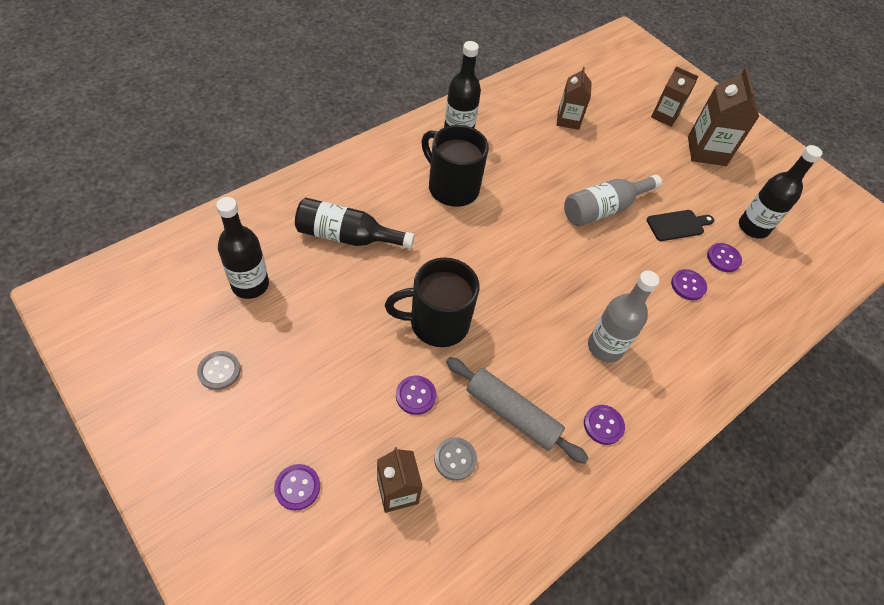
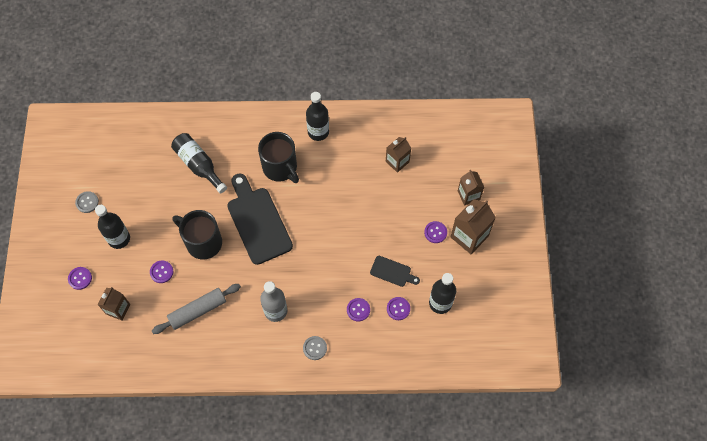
camera: 45 degrees right, 10 degrees up
black bottle [216,197,269,299] -> black bottle moved to [95,205,130,249]
black mug [421,125,489,207] -> black mug turned 150 degrees clockwise [258,132,299,183]
grey button [434,437,477,481] -> grey button moved to [303,336,327,360]
grey rolling pin [446,357,589,464] -> grey rolling pin turned 75 degrees clockwise [152,284,241,334]
grey bottle [564,175,662,226] -> none
purple button [584,405,625,445] -> purple button moved to [424,221,447,243]
none -> black cutting board [227,173,293,265]

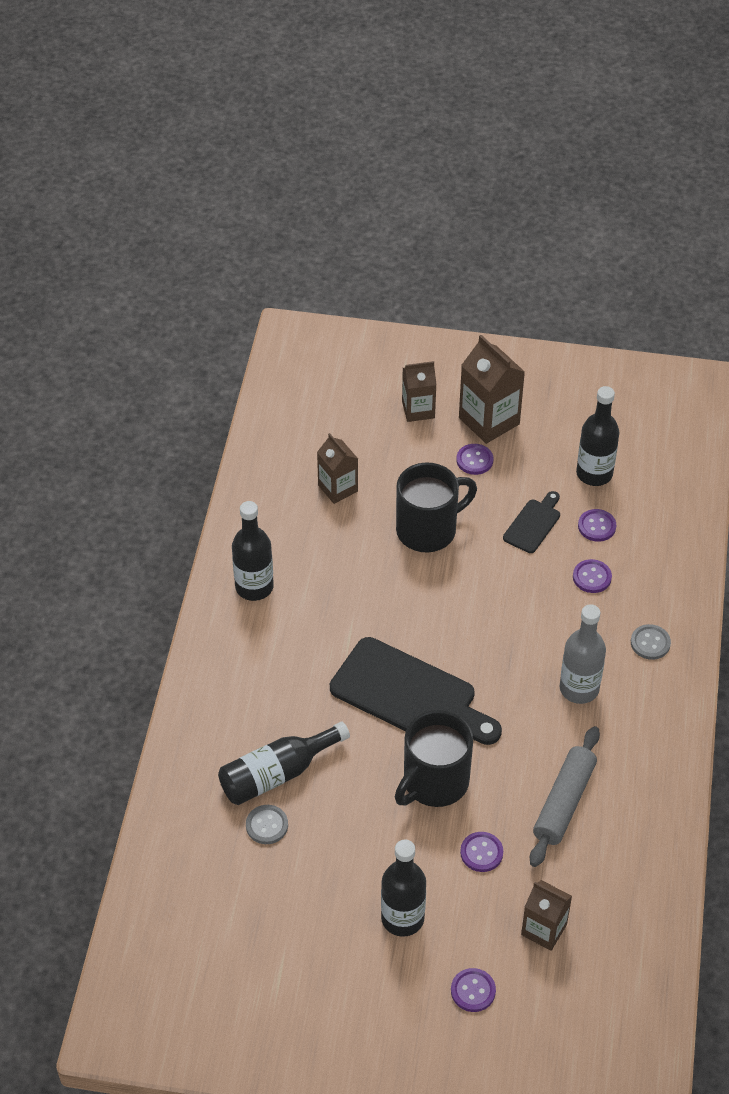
camera: 80 degrees left, 15 degrees down
grey button [75,191,99,213] -> grey button moved to [246,805,288,844]
grey rolling pin [152,284,241,334] -> grey rolling pin turned 45 degrees clockwise [530,726,600,867]
black cutting board [227,173,293,265] -> black cutting board turned 135 degrees counterclockwise [330,637,502,745]
black mug [258,132,299,183] -> black mug moved to [396,463,477,553]

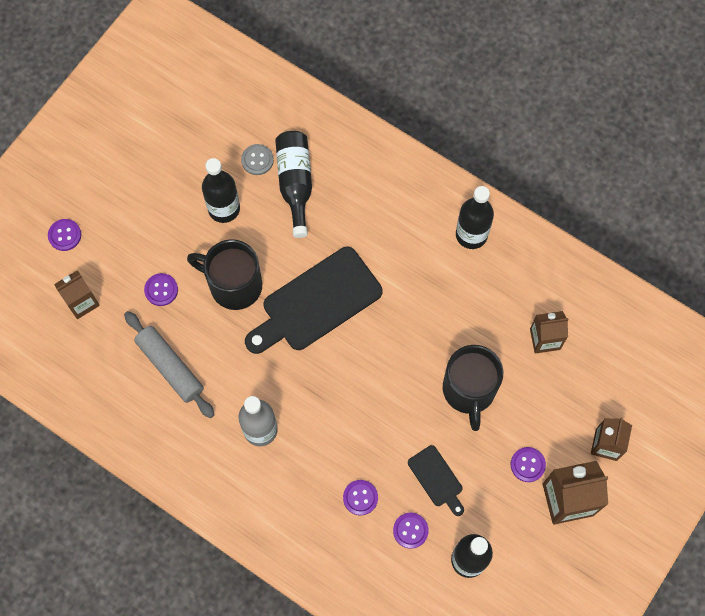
camera: 115 degrees right, 20 degrees up
black bottle [381,840,426,937] -> black bottle moved to [202,158,240,223]
black mug [395,710,473,807] -> black mug turned 45 degrees counterclockwise [187,239,262,310]
grey button [631,624,671,660] -> none

